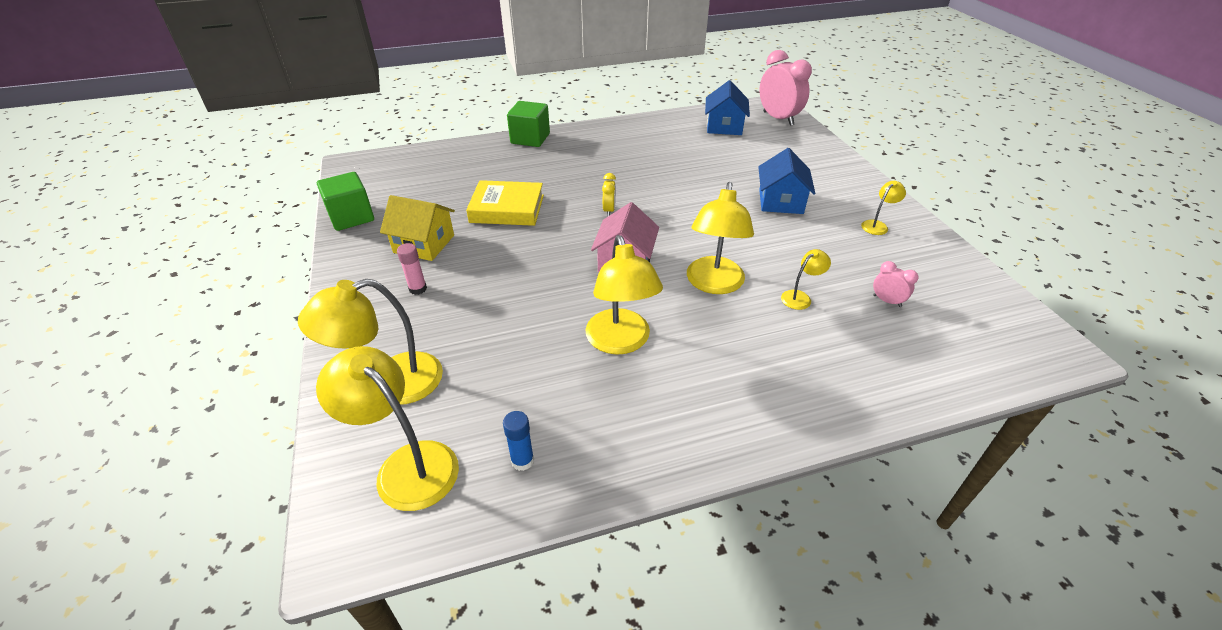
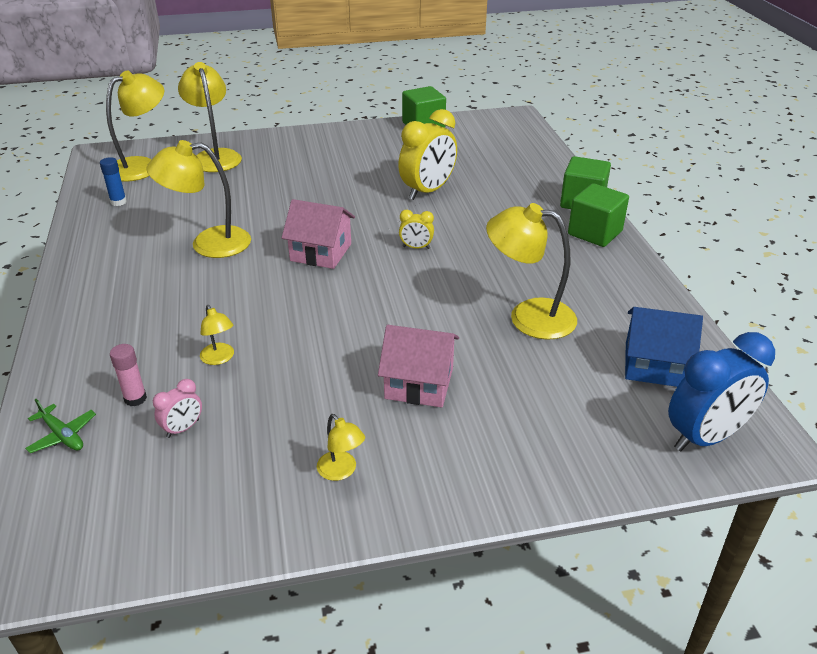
camera: 95 degrees right, 5 degrees down
yellow house [380,195,455,261] -> none
pink glue stick [397,243,427,295] -> pink glue stick moved to [110,344,147,406]
yellow book [466,180,544,226] -> yellow clock [398,109,457,200]
yellow lamp [687,182,754,294] -> yellow lamp moved to [486,203,577,340]
blue house [758,148,815,214] -> pink house [378,325,459,407]
pink clock [759,50,812,126] -> blue clock [668,332,775,451]
none -> green plane [25,399,96,453]
none -> green cube [568,183,629,247]

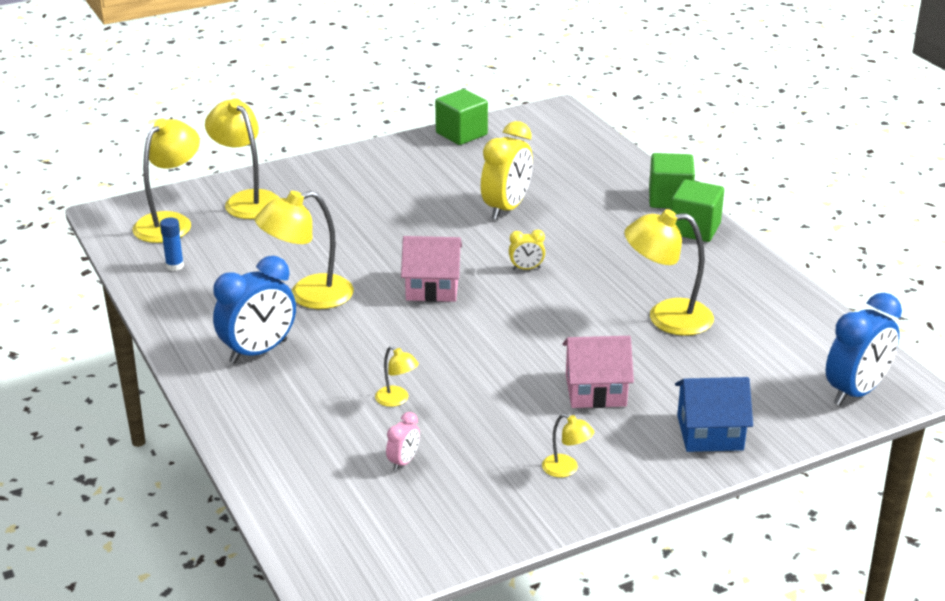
camera: 15 degrees left, 5 degrees down
green plane [25,399,96,453] -> none
pink glue stick [110,344,147,406] -> none
blue house [625,307,703,387] -> blue house moved to [675,377,753,452]
none -> blue clock [213,256,296,364]

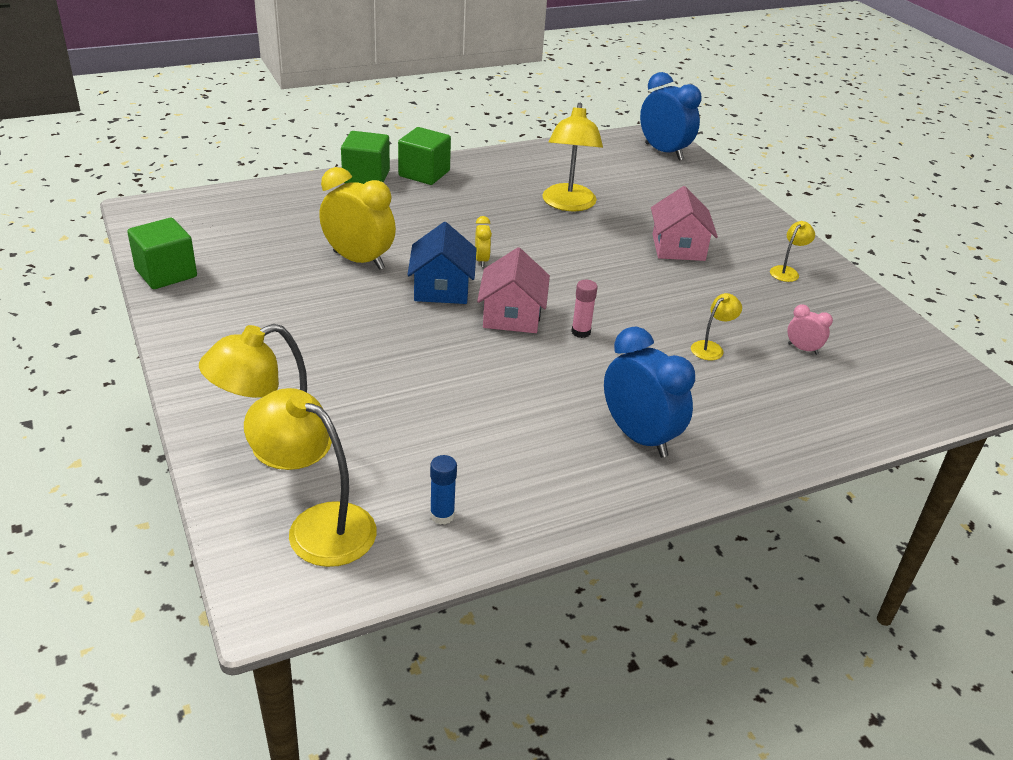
camera: 90 degrees left, 5 degrees up
yellow lamp [255,191,354,309] -> none
blue house [675,377,753,452] -> blue house moved to [407,222,477,304]
none -> pink glue stick [571,280,598,338]

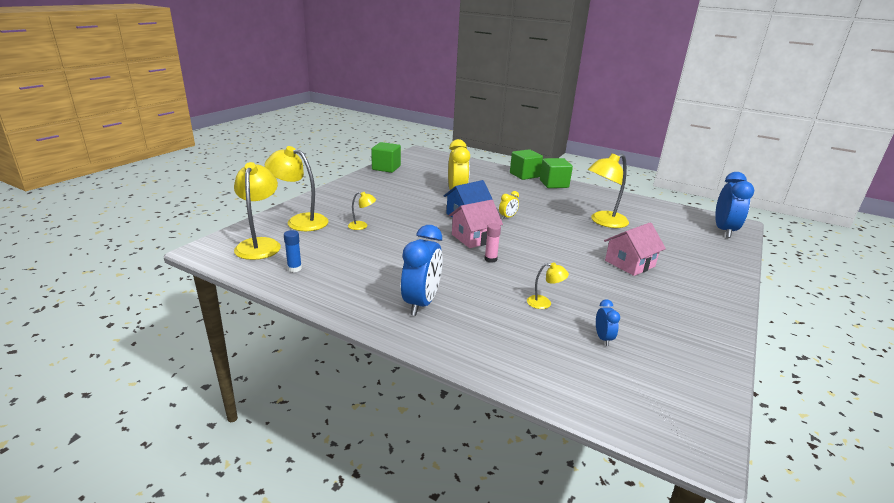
camera: 55 degrees right, 10 degrees down
yellow lamp [770,221,815,282] -> yellow lamp moved to [348,192,376,230]
pink clock [787,304,833,355] -> blue clock [596,299,620,346]

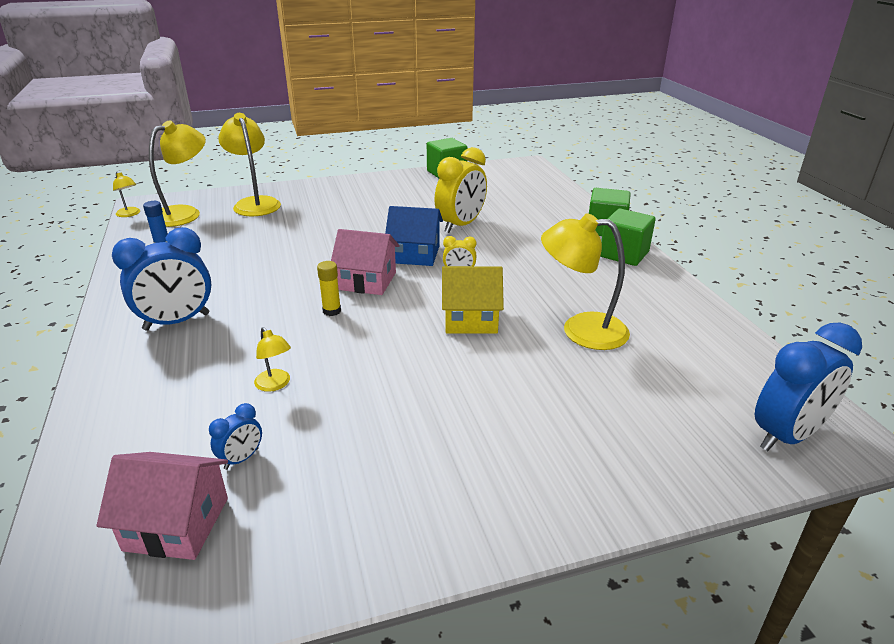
camera: 45 degrees right, 5 degrees up
yellow lamp [348,192,376,230] -> yellow lamp moved to [113,172,140,217]
pink glue stick [484,223,501,263] -> yellow glue stick [317,261,341,316]
pink house [604,222,666,276] -> pink house moved to [96,452,228,560]
none -> yellow house [442,266,504,334]

